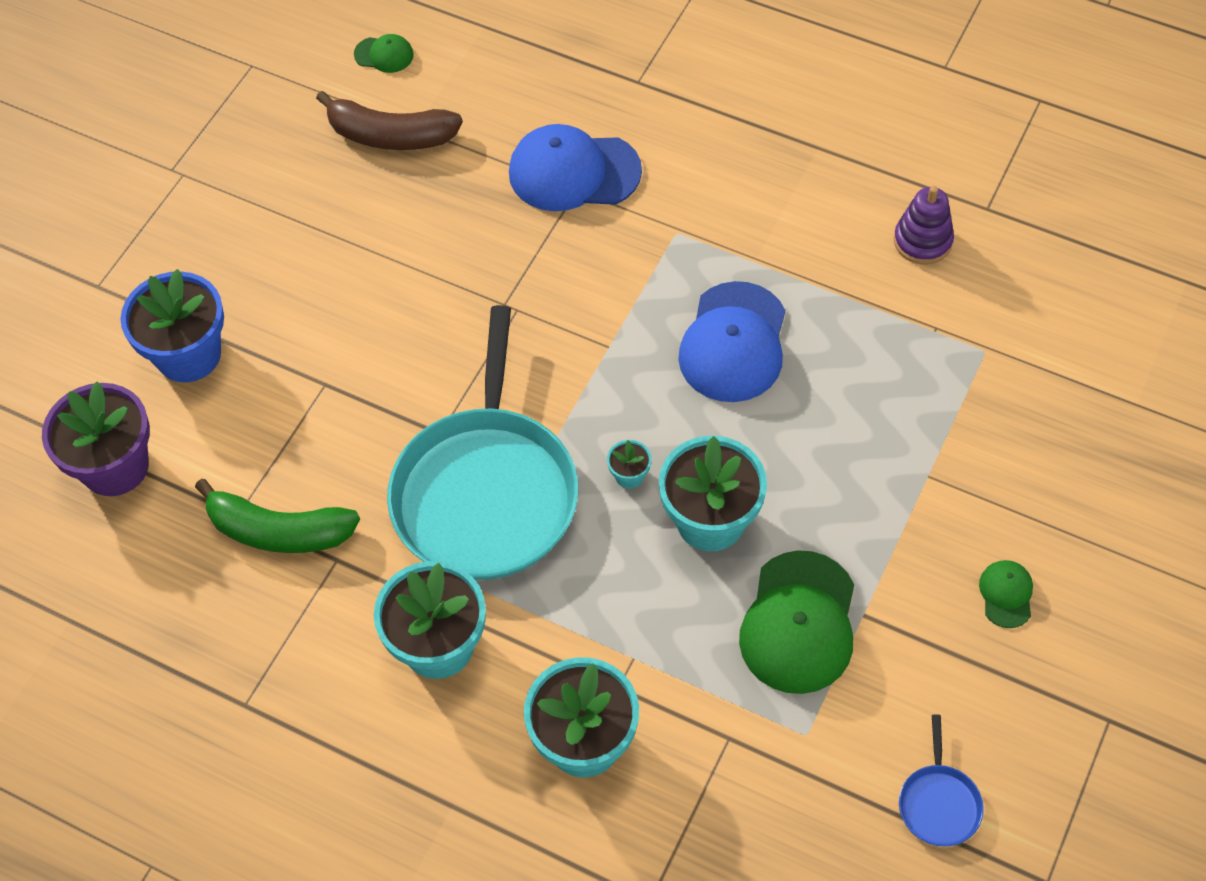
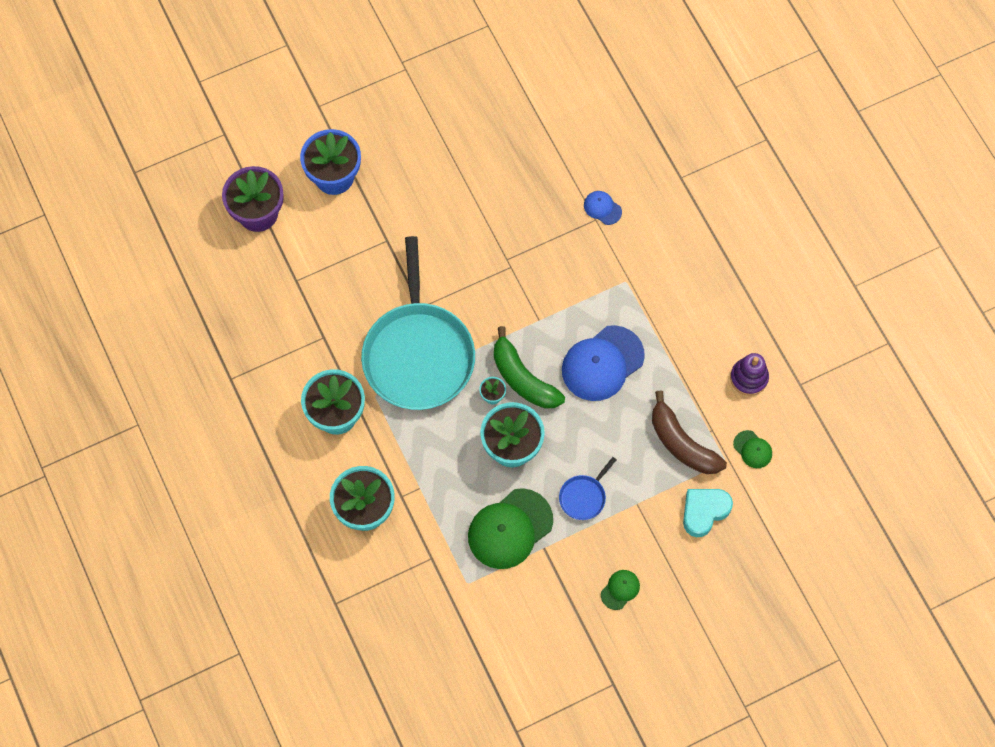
camera: 35 degrees right, 10 degrees up
green banana [195,479,360,553] -> green banana moved to [494,326,565,409]
brown banana [316,91,463,150] -> brown banana moved to [652,390,727,474]
green cap [354,34,414,73] -> green cap moved to [733,430,772,468]
turquoise pan [387,305,578,580] -> turquoise pan turned 45 degrees counterclockwise [361,236,475,410]
blue cap [509,124,642,211] -> blue cap [584,191,622,225], size x0.47
blue pan [899,715,984,847] -> blue pan moved to [559,457,616,520]
none -> turquoise heart [683,489,733,537]

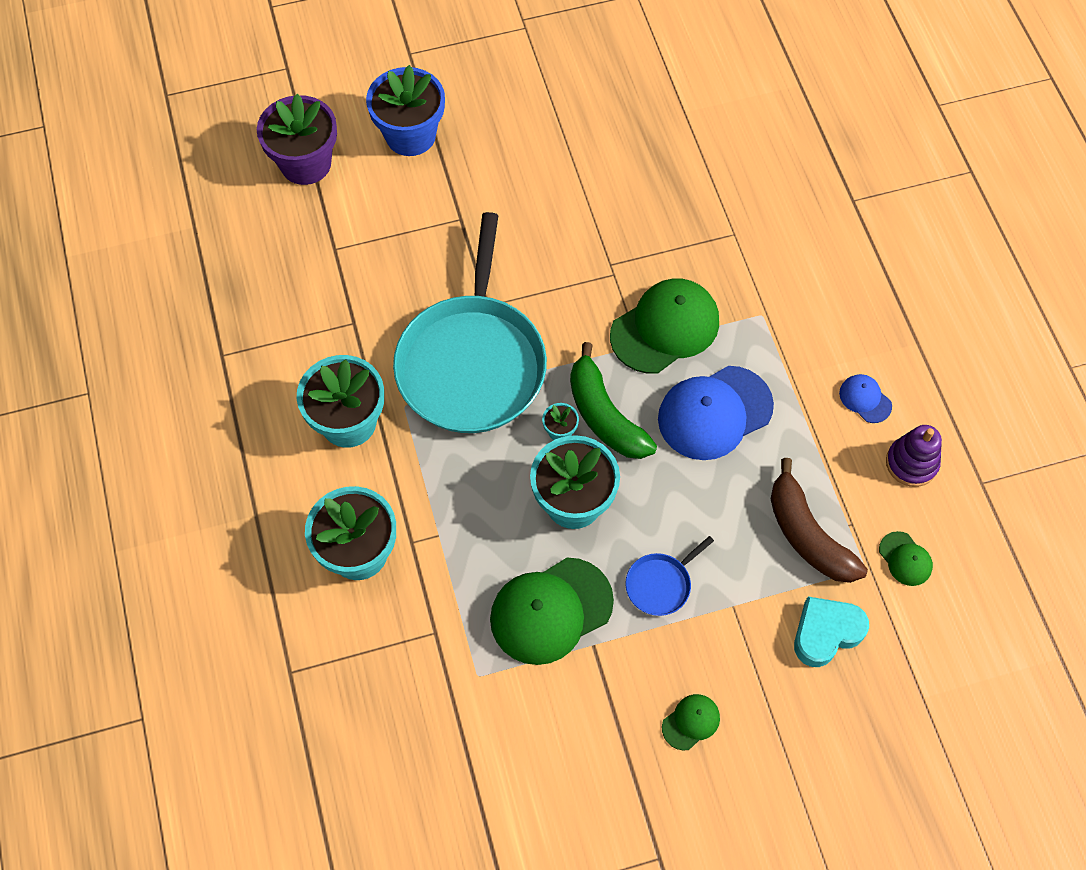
camera: 10 degrees right, 5 degrees down
blue cap [584,191,622,225] -> blue cap moved to [839,374,892,423]
none -> green cap [610,278,719,374]

